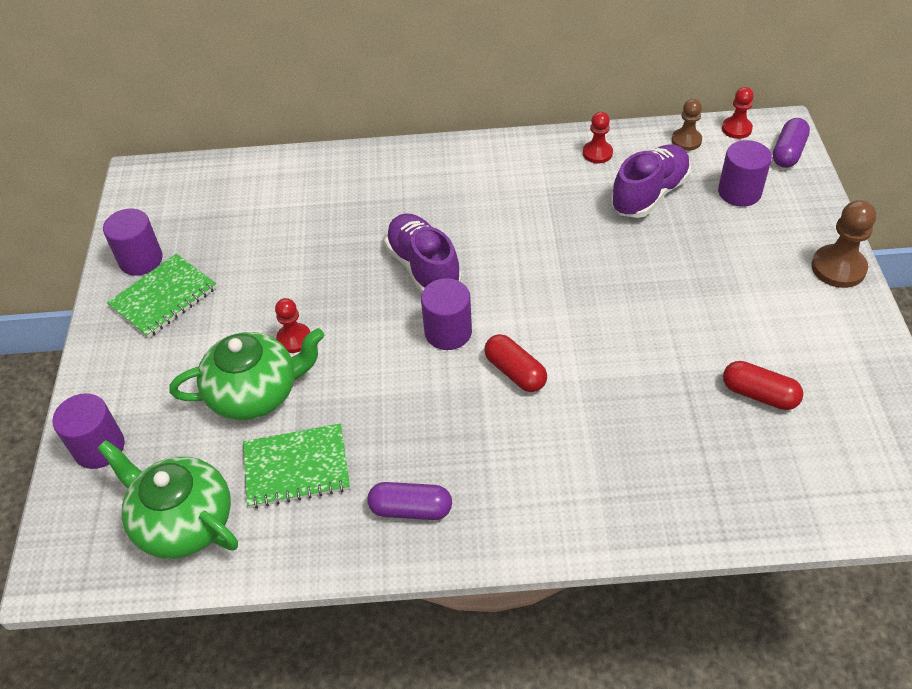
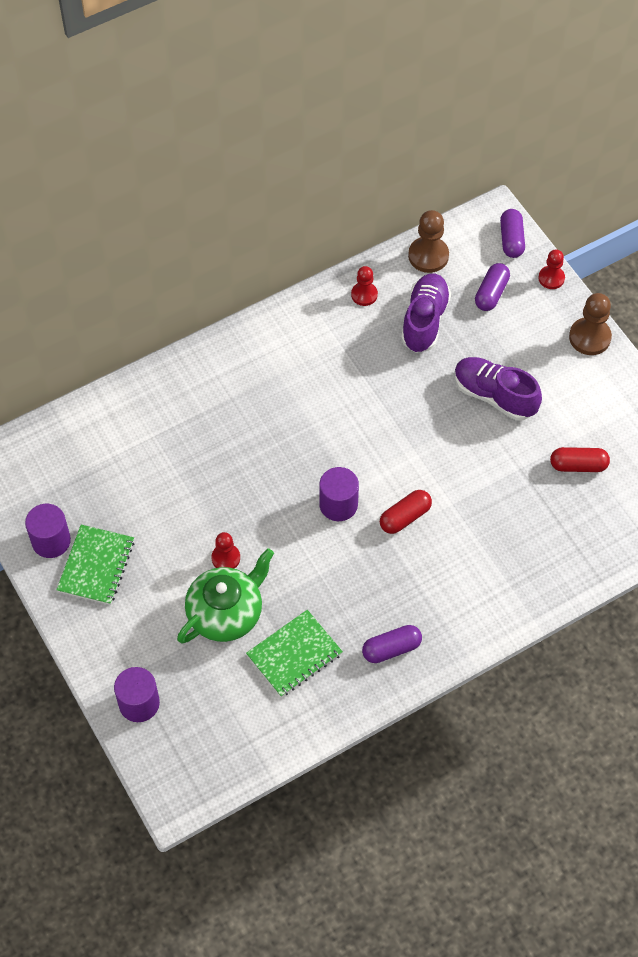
camera: 30 degrees left, 10 degrees up
green teapot [97,440,238,559] -> none
purple shoe [384,213,462,293] -> purple shoe moved to [454,357,542,421]
red capsule [484,334,547,392] -> red capsule turned 60 degrees counterclockwise [380,490,432,534]
brown pawn [672,99,702,151] -> brown pawn [408,210,449,273], size x1.56
purple cylinder [718,140,772,207] -> purple capsule [475,263,510,311]
red pawn [722,87,754,139] -> red pawn moved to [538,250,565,289]

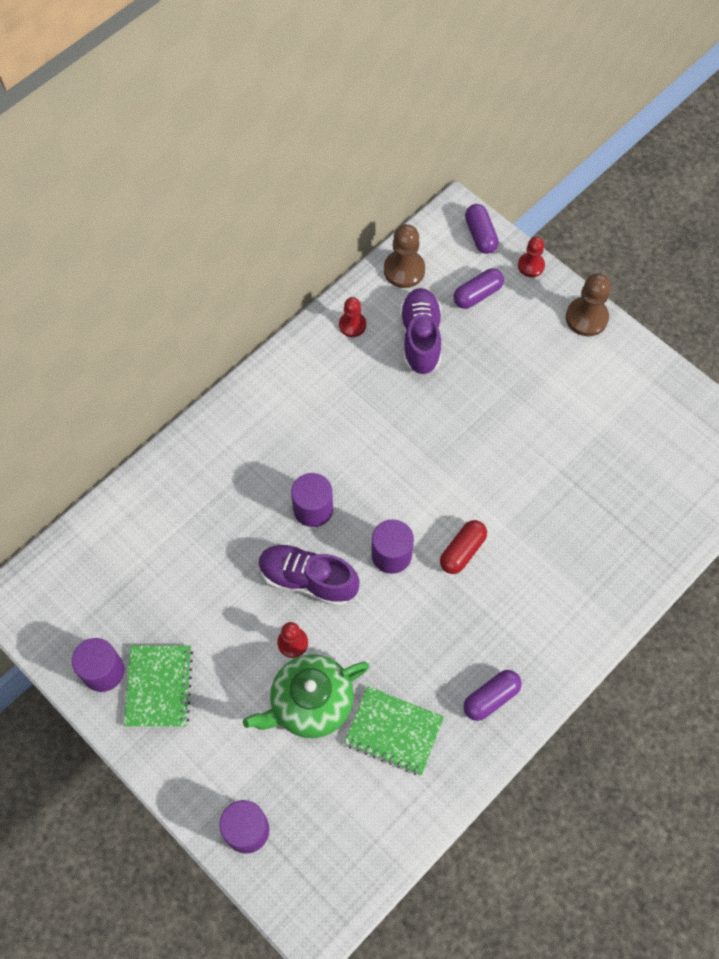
camera: 15 degrees left, 5 degrees up
green teapot [177,548,274,643] -> green teapot turned 150 degrees counterclockwise [243,654,369,738]
green notebook [246,610,343,697] -> green notebook turned 75 degrees clockwise [344,686,444,775]
purple shoe [454,357,542,421] -> purple shoe moved to [259,544,360,606]
purple capsule [475,263,510,311] -> purple capsule turned 45 degrees clockwise [453,268,504,309]
red capsule [550,447,610,472] -> none
none -> purple cylinder [291,473,333,527]

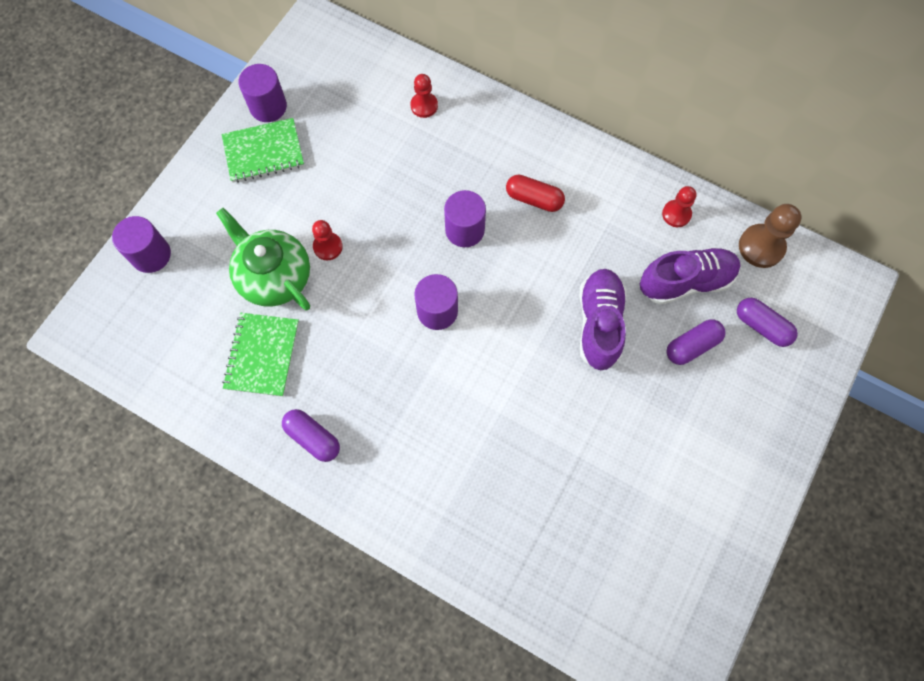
camera: 75 degrees right, 5 degrees up
purple shoe [259,544,360,606] -> purple shoe moved to [579,269,626,370]
red capsule [440,520,487,574] -> red capsule moved to [506,175,565,212]
purple capsule [465,204,498,254] -> purple capsule moved to [666,319,726,365]
red pawn [518,237,545,277] -> red pawn moved to [411,74,438,118]
brown pawn [566,273,611,336] -> none

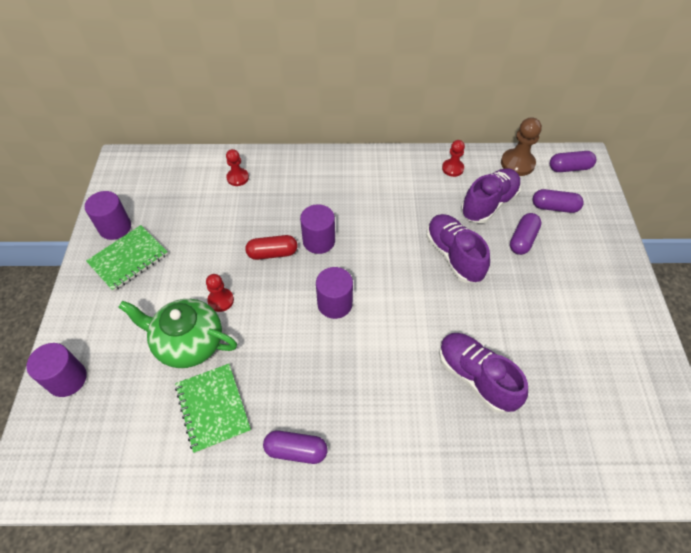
camera: 30 degrees left, 15 degrees down
red capsule [506,175,565,212] -> red capsule moved to [245,235,298,260]
none -> purple shoe [439,333,528,413]
none -> purple capsule [550,151,596,172]

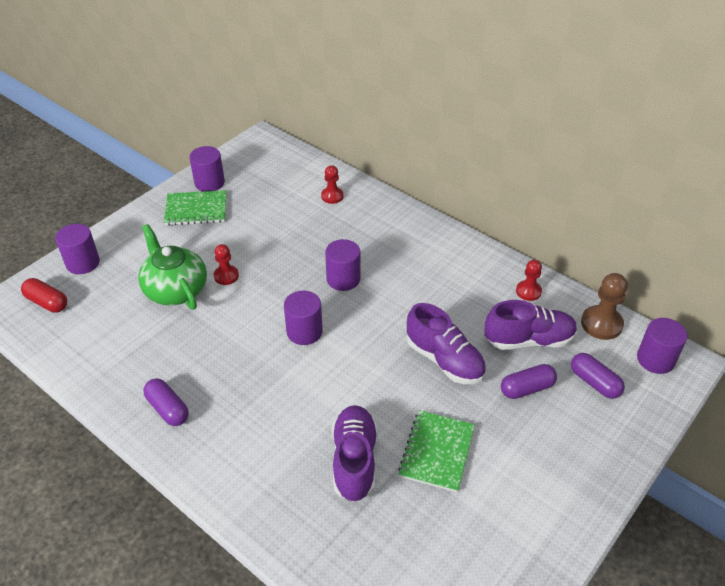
camera: 40 degrees right, 10 degrees down
green notebook [175,364,251,453] -> green notebook moved to [398,410,475,492]
red capsule [245,235,298,260] -> red capsule moved to [21,278,67,313]
purple shoe [426,214,490,283] -> purple shoe turned 120 degrees clockwise [407,303,486,384]
purple capsule [550,151,596,172] -> purple cylinder [637,318,687,374]

